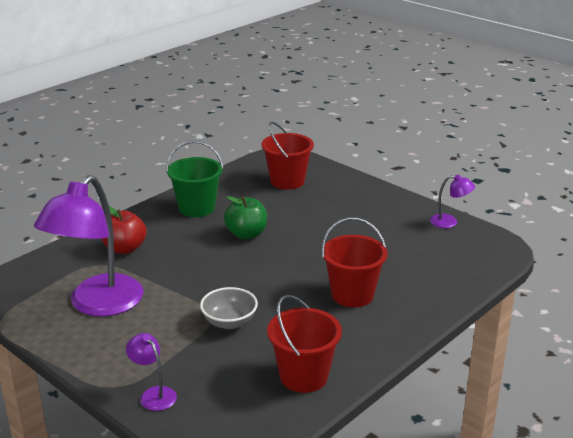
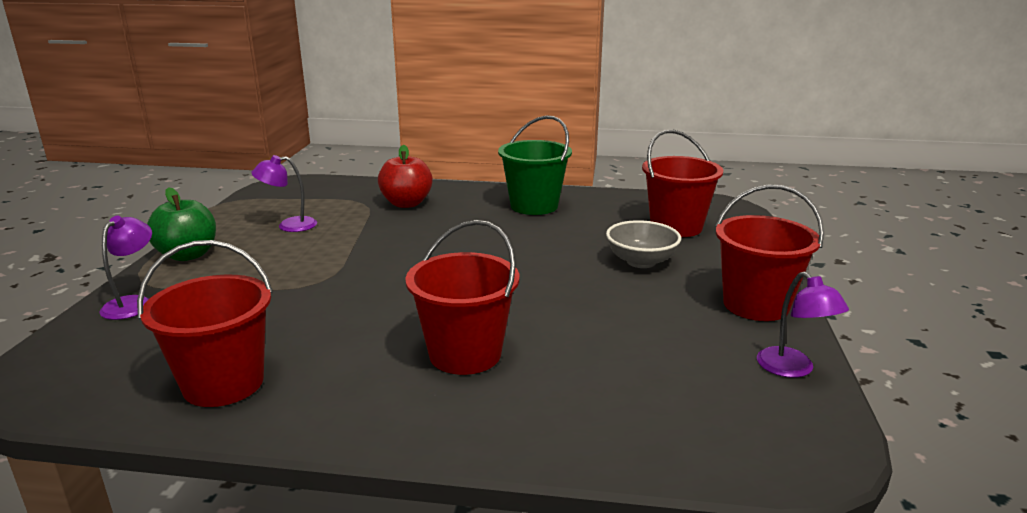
camera: 55 degrees right, 5 degrees down
purple lamp [34,175,144,316] -> purple lamp [251,155,317,232], size x0.43
grey bowl [200,287,258,329] -> grey bowl moved to [606,220,681,268]
green apple [224,196,267,239] -> green apple moved to [147,187,216,261]
none -> red bucket [716,184,824,321]

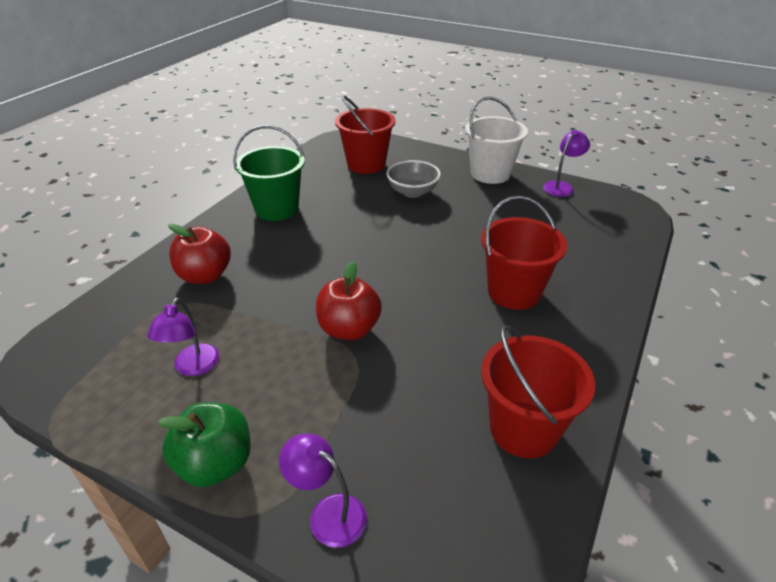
camera: 70 degrees left, 15 degrees up
red bucket [716,184,824,321] -> white bucket [465,97,528,184]
purple lamp [757,272,849,378] -> purple lamp turned 45 degrees counterclockwise [543,130,590,197]
none -> red apple [316,261,382,340]

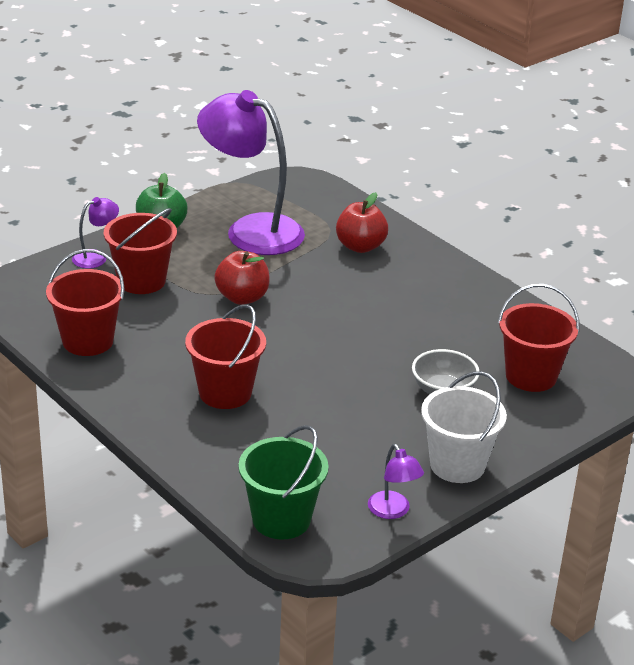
camera: 110 degrees right, 5 degrees down
purple lamp [147,298,219,376] -> purple lamp [197,90,305,255], size x2.31
green bucket [233,125,305,221] -> green bucket moved to [239,425,329,540]
none -> red bucket [104,208,177,294]

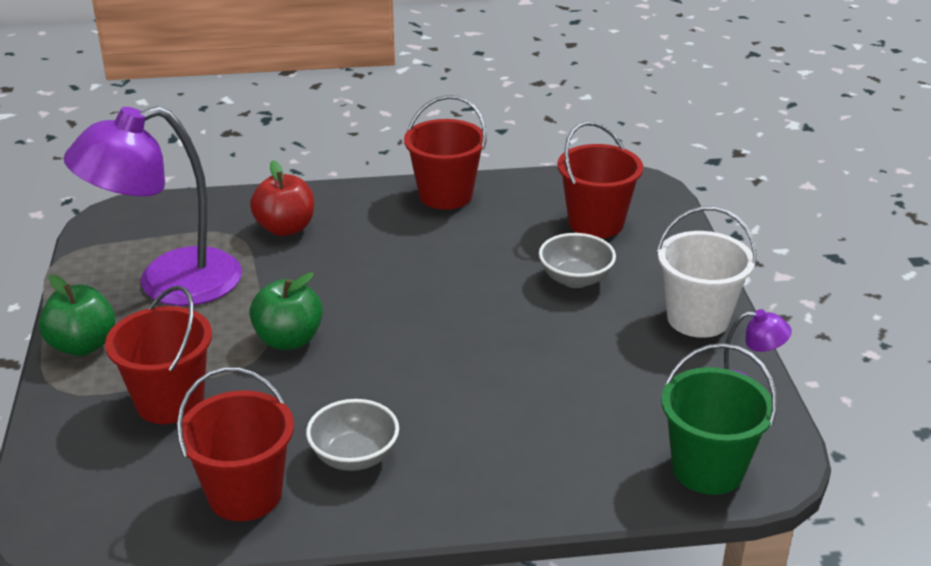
camera: 55 degrees left, 0 degrees up
purple lamp [72,197,119,269] -> none
red bucket [185,304,266,409] -> red bucket moved to [404,95,487,210]
red apple [214,251,270,305] -> green apple [249,272,323,350]
none -> grey bowl [306,399,399,471]

